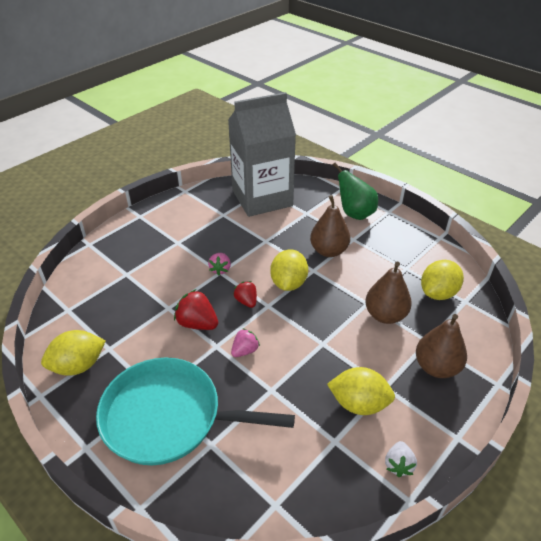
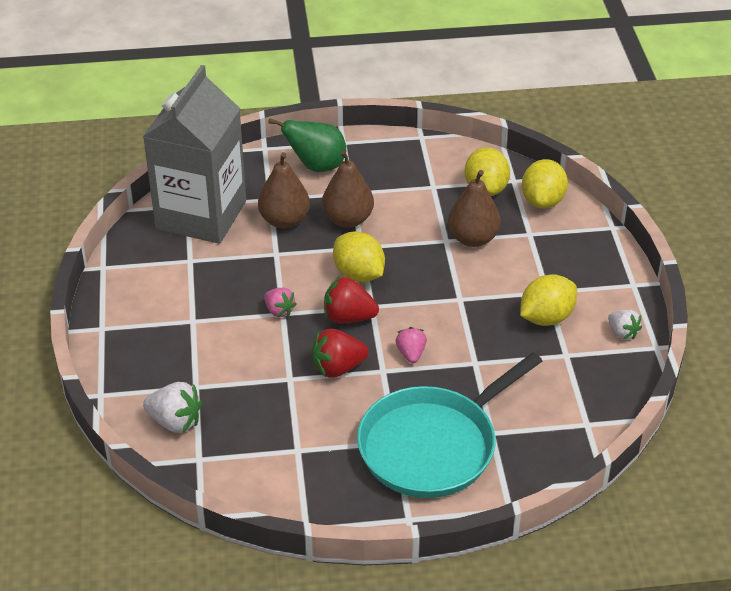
camera: 50 degrees left, 0 degrees up
yellow lemon [41,330,106,376] -> yellow lemon moved to [522,159,568,209]
red strawberry [233,281,257,308] -> red strawberry [324,276,379,323], size x1.55
brown pear [416,314,467,378] -> brown pear moved to [258,152,310,229]
none -> white strawberry [143,382,202,433]

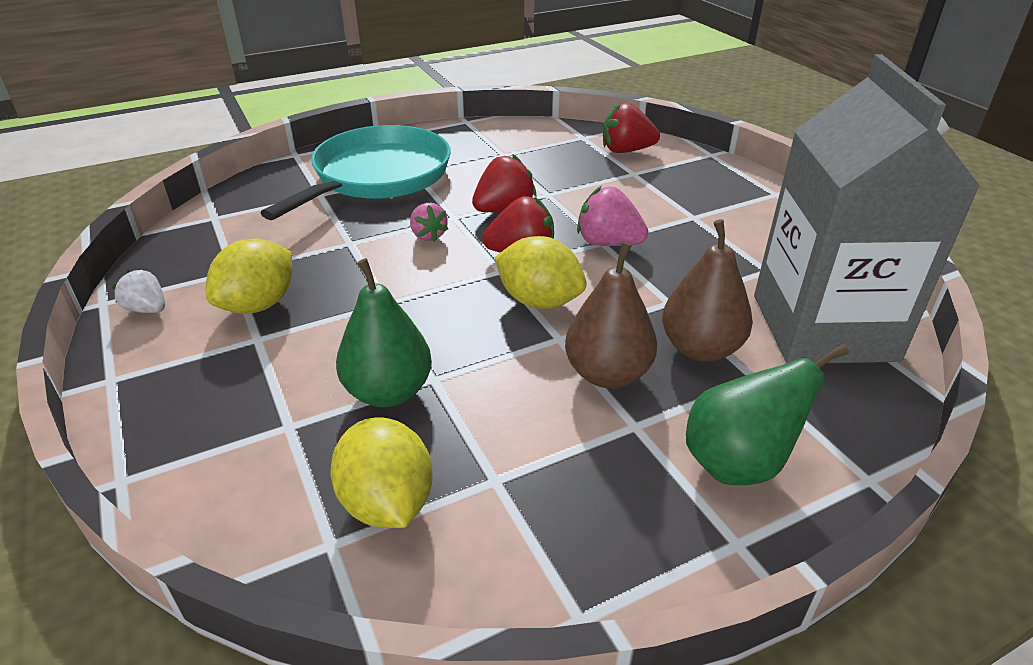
camera: 160 degrees right, 5 degrees down
white strawberry [143,382,202,433] -> red strawberry [603,103,660,153]
pink strawberry [264,288,297,317] -> pink strawberry [577,186,648,246], size x1.55
brown pear [448,170,501,247] -> green pear [336,258,432,407]
yellow lemon [522,159,568,209] -> none

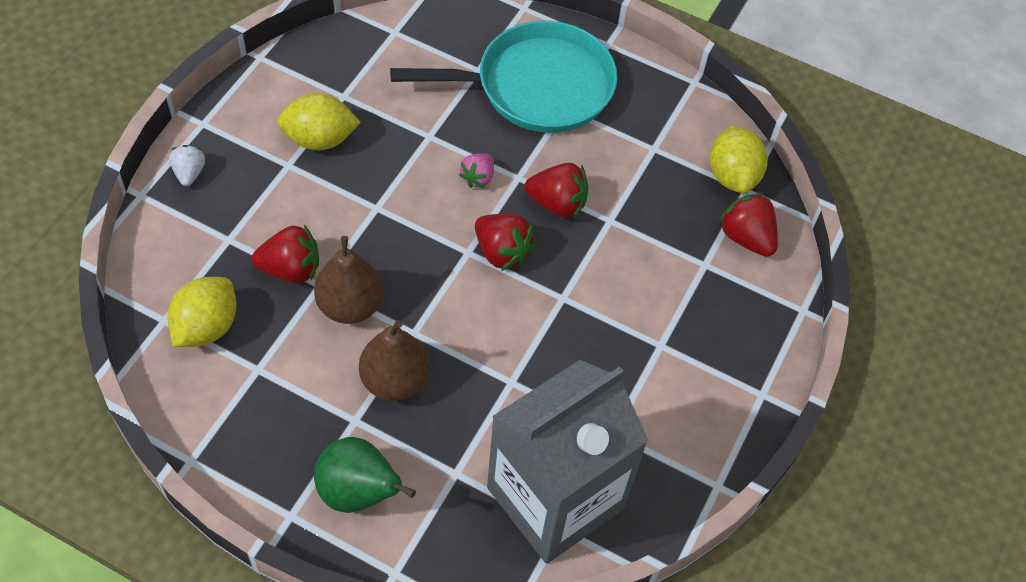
camera: 50 degrees right, 20 degrees up
white strawberry [112,269,165,313] -> white strawberry moved to [169,145,205,186]
green pear [336,258,432,407] -> red strawberry [252,225,319,283]
yellow lemon [495,236,587,309] -> yellow lemon moved to [710,126,768,193]
pink strawberry [577,186,648,246] -> none
brown pear [662,219,753,362] -> brown pear moved to [314,236,384,324]

